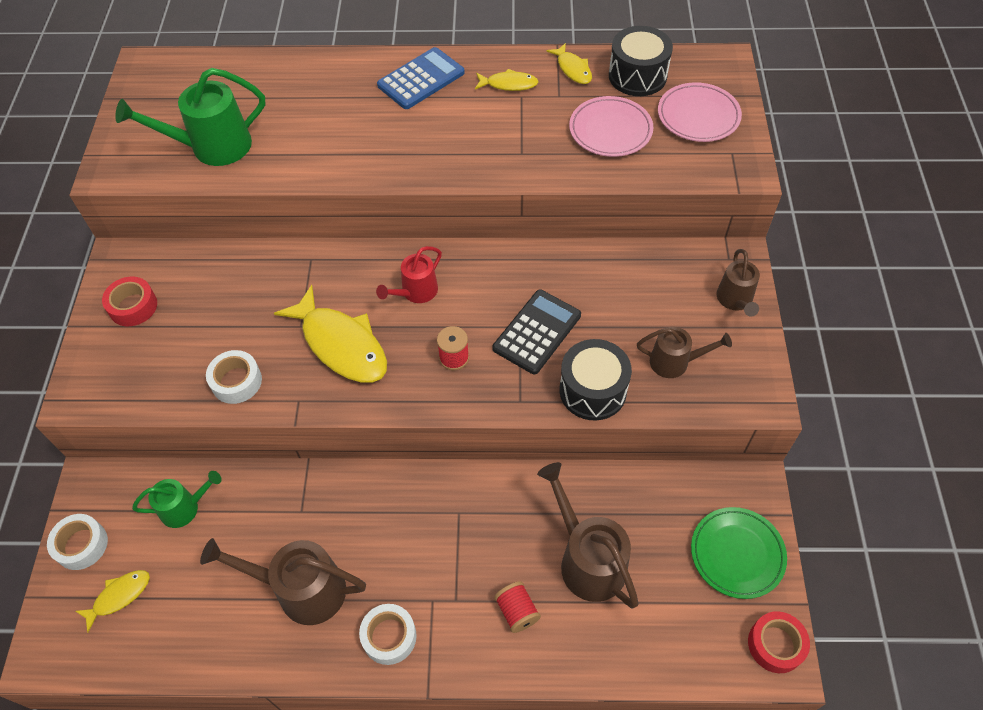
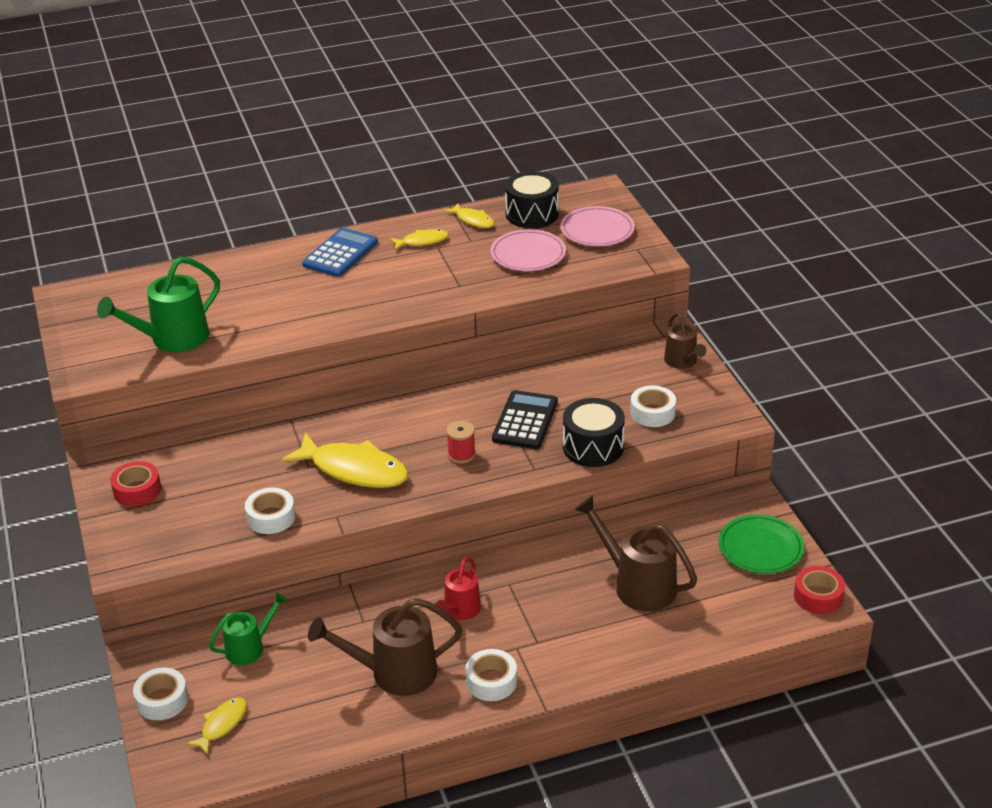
camera: 20 degrees left, 20 degrees down
red watering can [376,246,442,303] -> red watering can moved to [435,557,481,620]
red spool [494,581,541,633] -> none
brown watering can [637,327,732,378] -> white tape [630,385,676,427]

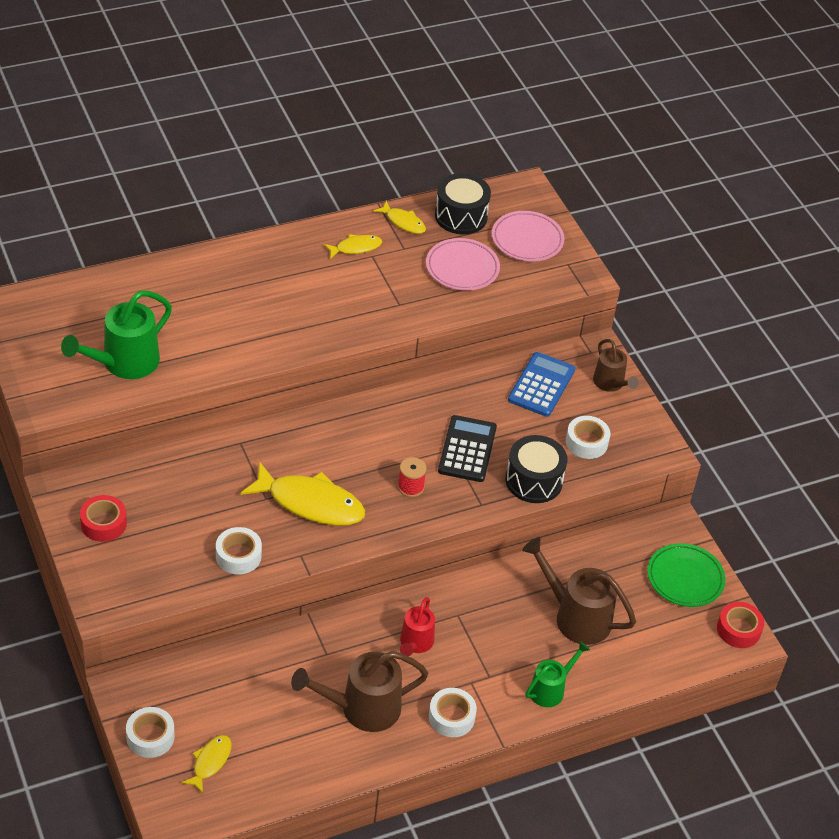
camera: 10 degrees left, 10 degrees up
green watering can [209,592,288,665] -> green watering can moved to [525,641,590,707]
blue calculator [302,227,378,277] -> blue calculator moved to [508,352,575,417]

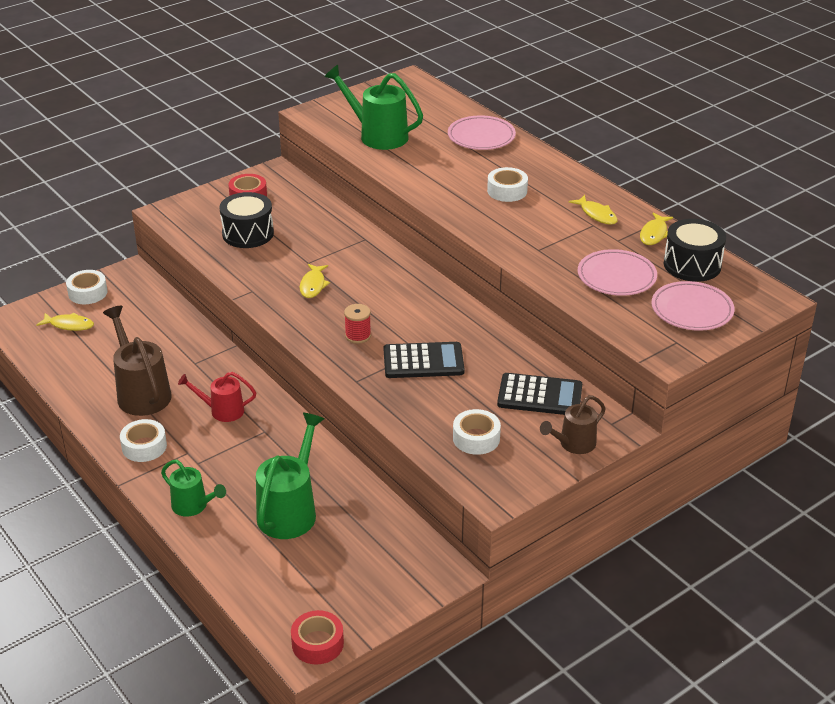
camera: 80 degrees right, 10 degrees down
white tape [216,527,262,574] -> white tape moved to [487,167,528,202]
yellow fish [241,462,365,526] -> yellow fish [300,264,330,298], size x0.51
black drum [506,435,567,503] -> black drum moved to [219,192,274,248]
blue calculator [508,352,575,417] -> black calculator [497,373,582,415]
brown watering can [522,537,636,645] -> green watering can [256,413,324,539]
green plate [647,543,725,607] -> none
none -> pink plate [448,115,516,150]

